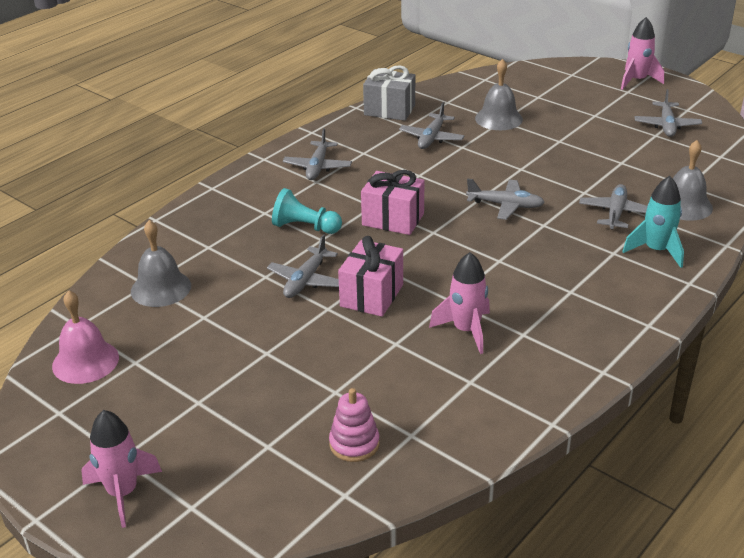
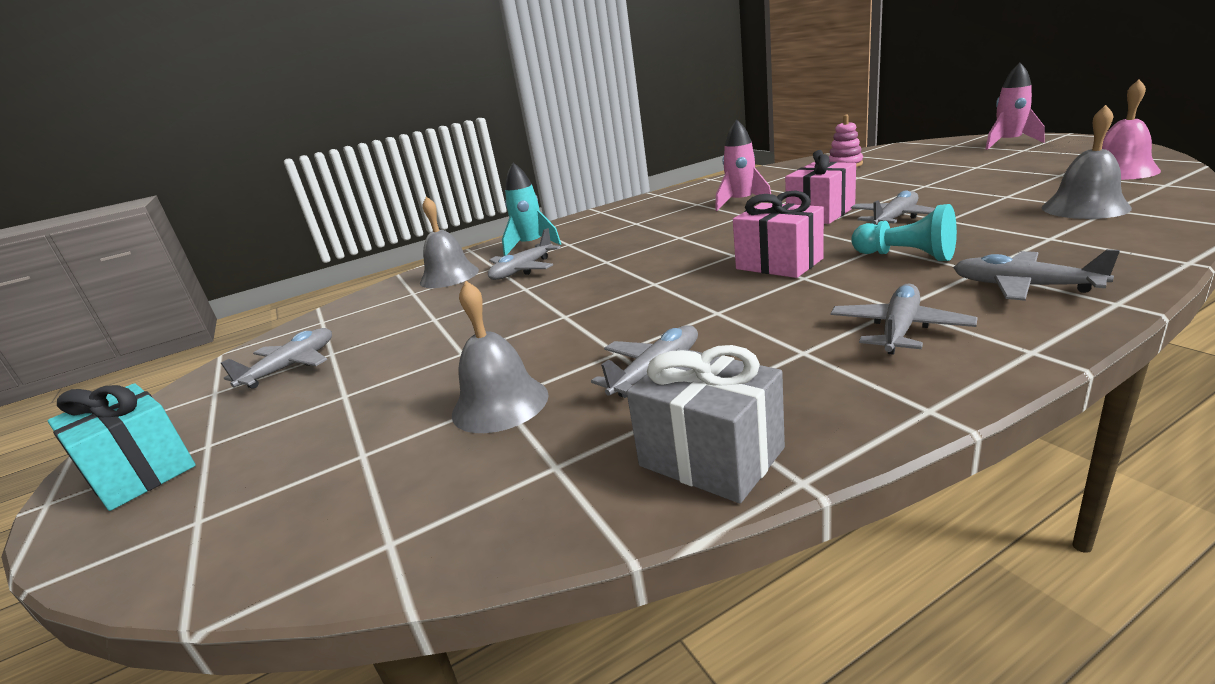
camera: 155 degrees left, 10 degrees down
grey plane [466,179,545,220] -> grey plane moved to [953,249,1120,301]
pink rocket [621,17,664,90] -> turquoise gift [48,383,196,511]

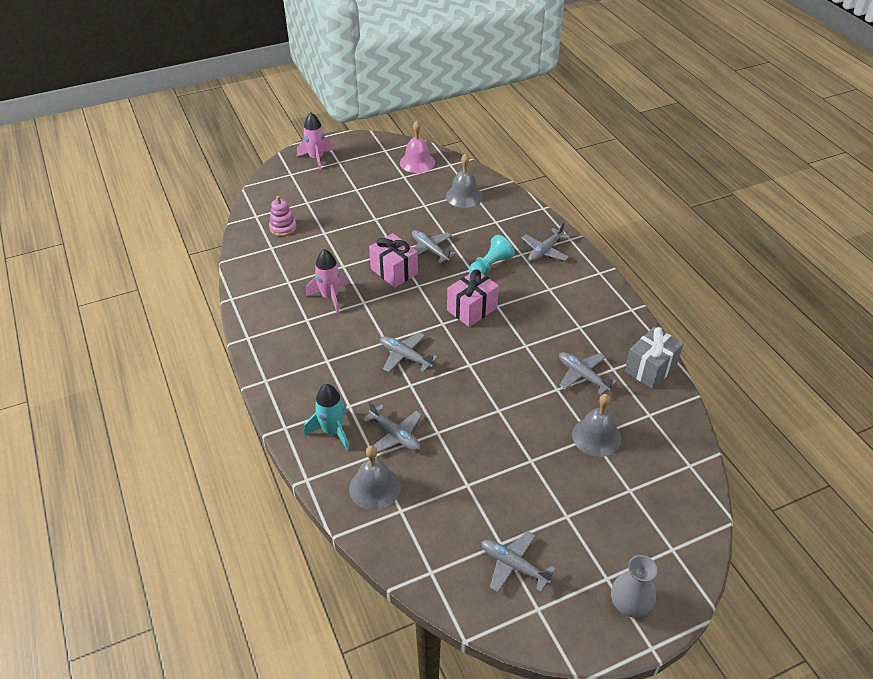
camera: 90 degrees left, 20 degrees up
turquoise gift [48,383,196,511] -> grey vase [611,555,657,617]
grey plane [831,284,978,355] -> grey plane moved to [380,332,438,373]

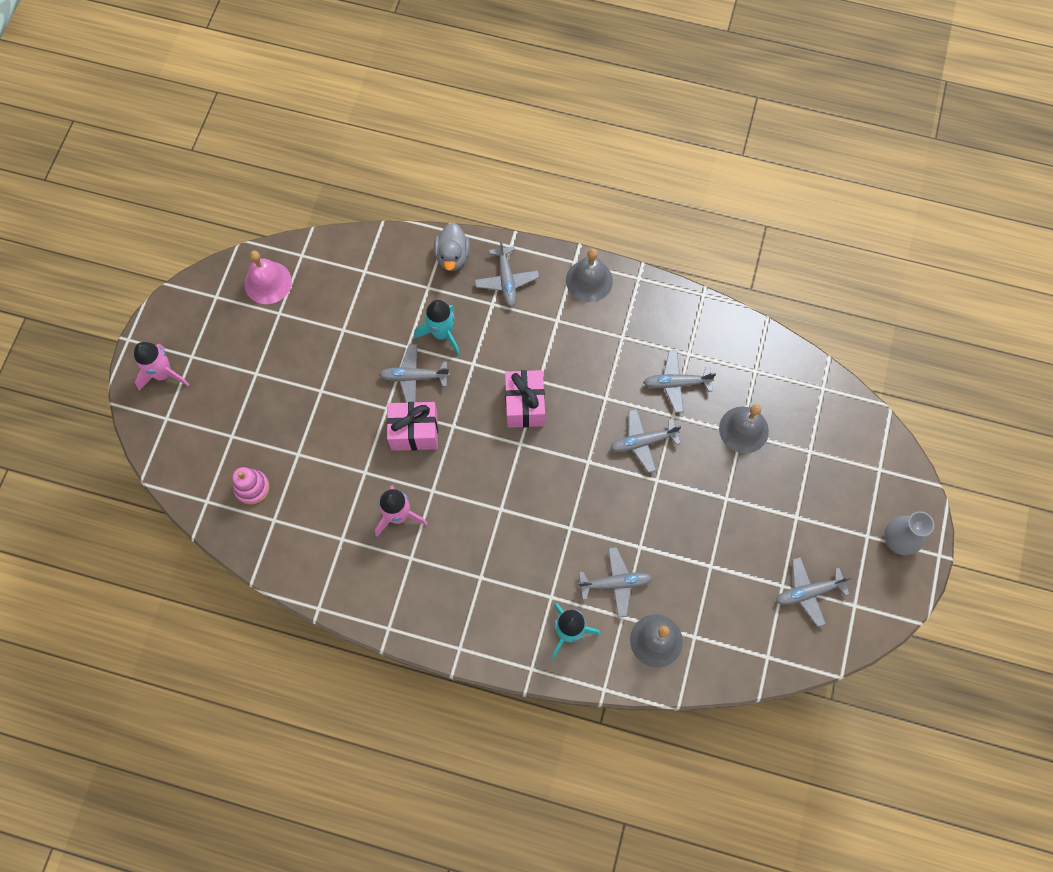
camera: 50 degrees left, 25 degrees up
grey plane [380,332,438,373] -> grey plane moved to [610,409,682,473]
grey bell [446,154,483,208] -> grey bell moved to [566,248,613,302]
turquoise pawn [469,235,515,275] -> none
grey gift [625,327,683,389] -> none
none -> turquoise rocket [414,300,460,355]
none -> grey duck [434,223,470,271]

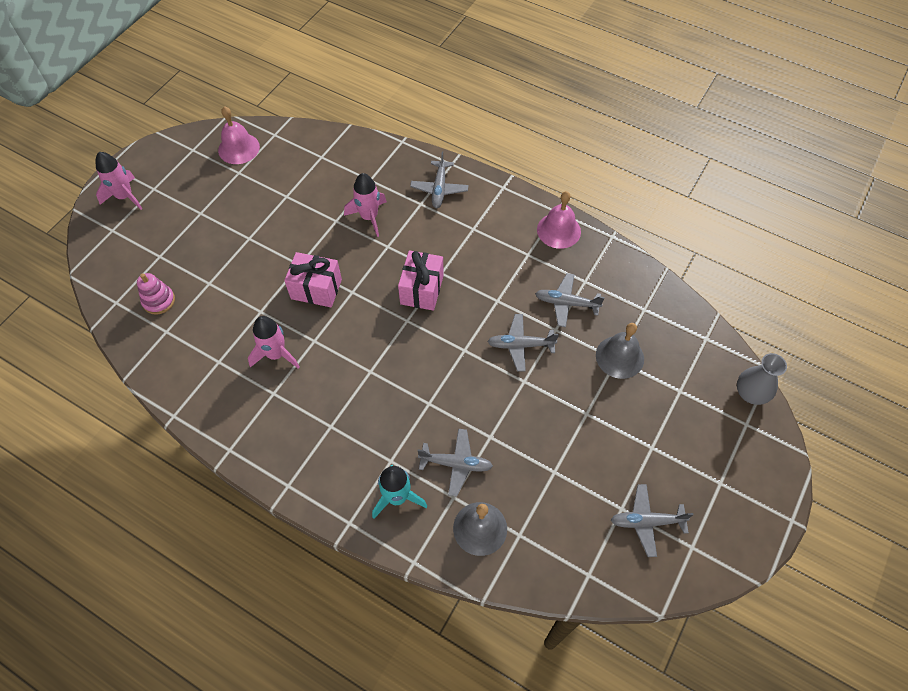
camera: 15 degrees right, 10 degrees down
grey plane [379,344,450,403] -> none
turquoise rocket [414,300,460,355] -> pink rocket [344,173,387,237]
grey duck [434,223,470,271] -> none
grey bell [566,248,613,302] -> none
grey vase [884,511,934,555] -> grey vase moved to [737,353,787,405]
none -> pink bell [537,191,581,249]

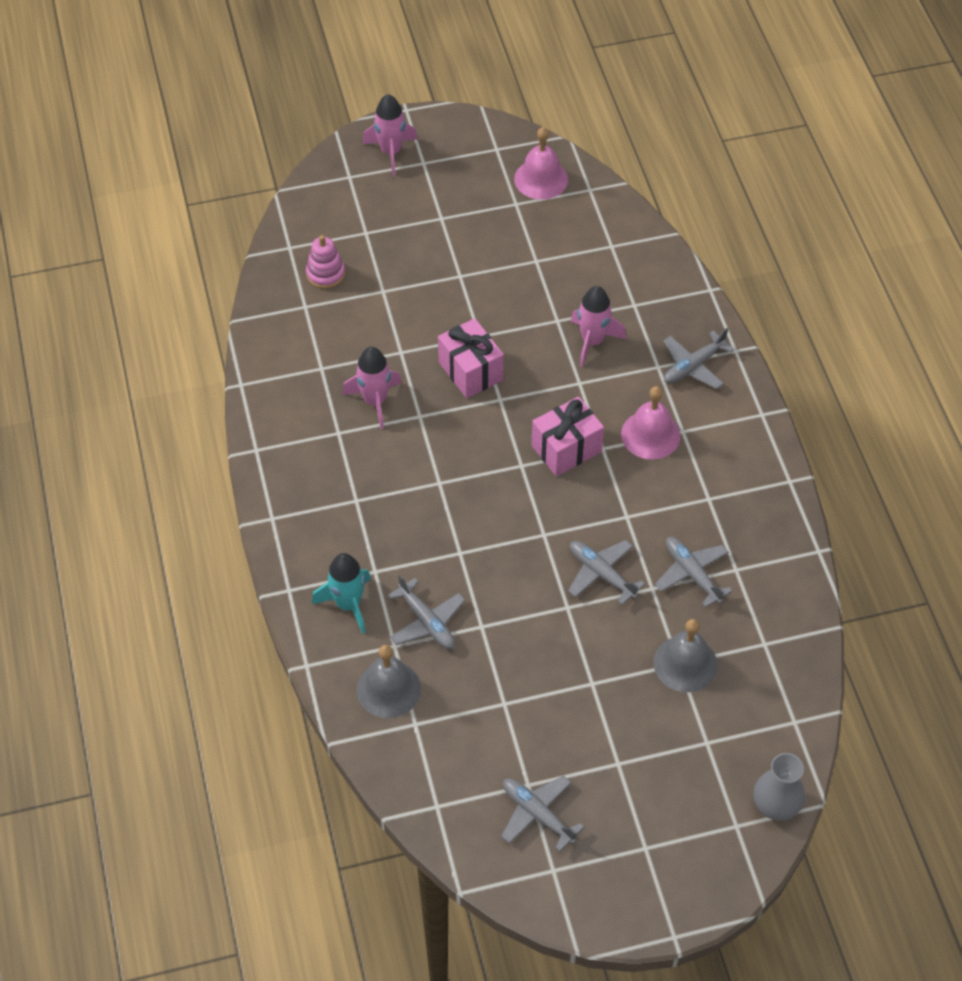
camera: 45 degrees right, 5 degrees down
pink bell [537,191,581,249] -> pink bell moved to [621,386,680,460]

